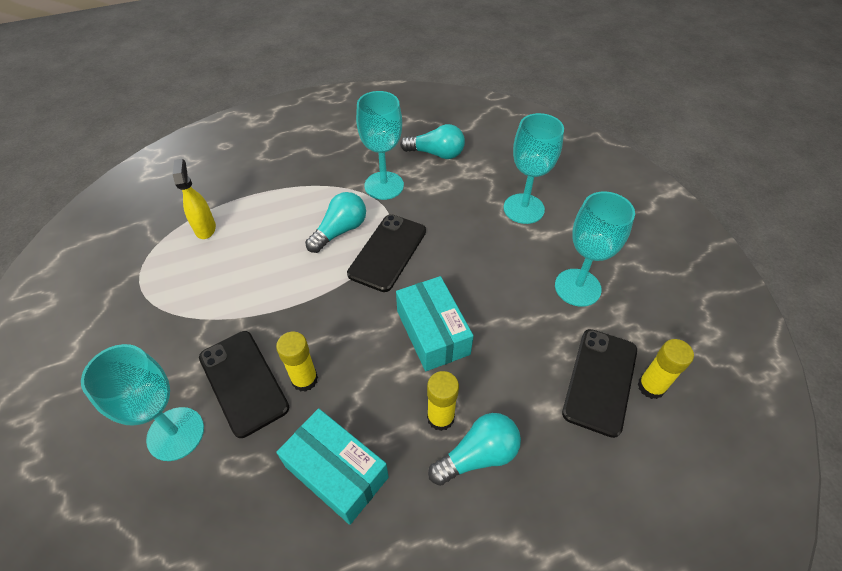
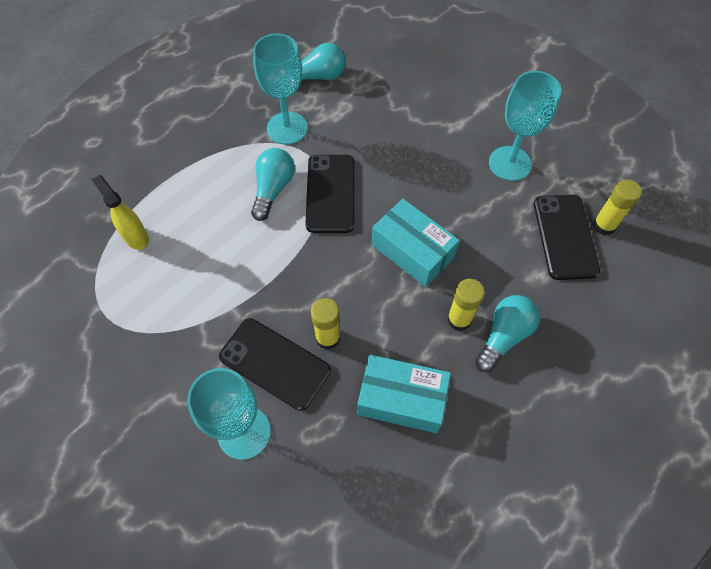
camera: 25 degrees left, 10 degrees up
turquoise goblet [504,113,564,224] -> none

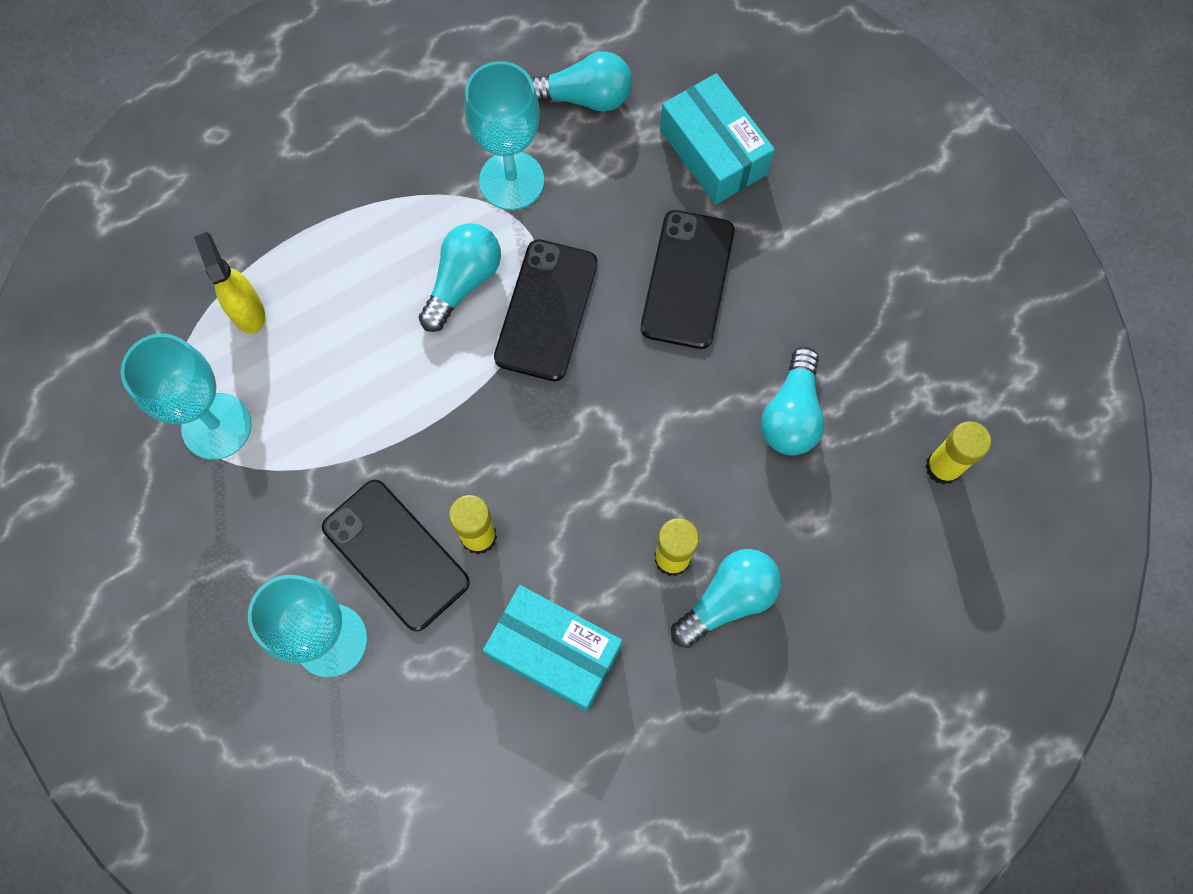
camera: 15 degrees right, 10 degrees up
turquoise box [372,199,460,287] -> turquoise box moved to [660,73,775,205]
turquoise goblet [489,71,561,181] -> turquoise goblet moved to [121,334,252,460]
black phone [534,195,601,280] -> black phone moved to [641,210,735,349]
none -> turquoise light bulb [761,347,825,455]

